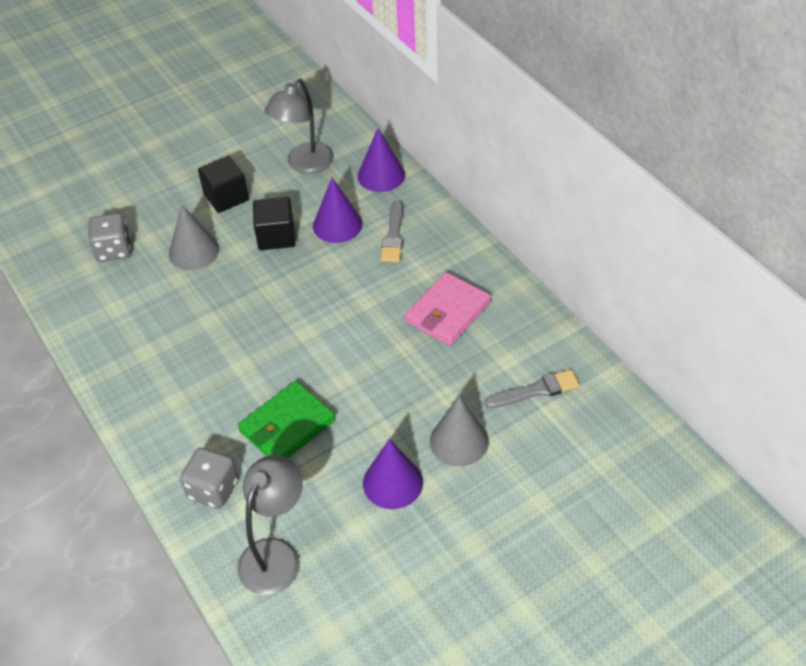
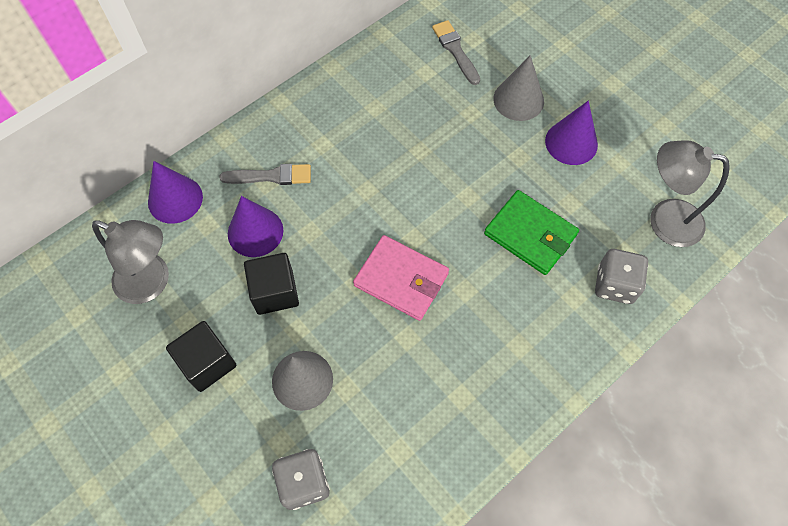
camera: 100 degrees left, 15 degrees up
pink wallet [405,272,491,346] -> pink wallet moved to [353,235,449,321]

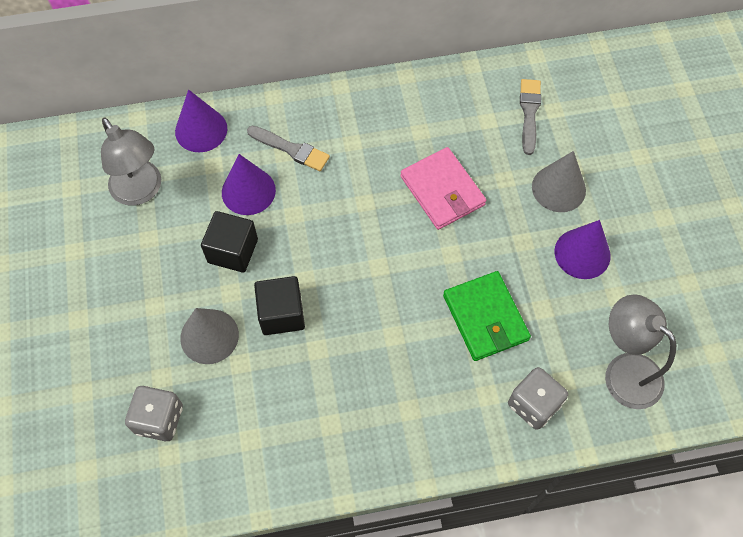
camera: 30 degrees right, 0 degrees up
black cube [166,321,236,392] -> black cube moved to [254,276,305,335]
pink wallet [353,235,449,321] -> pink wallet moved to [400,147,486,230]

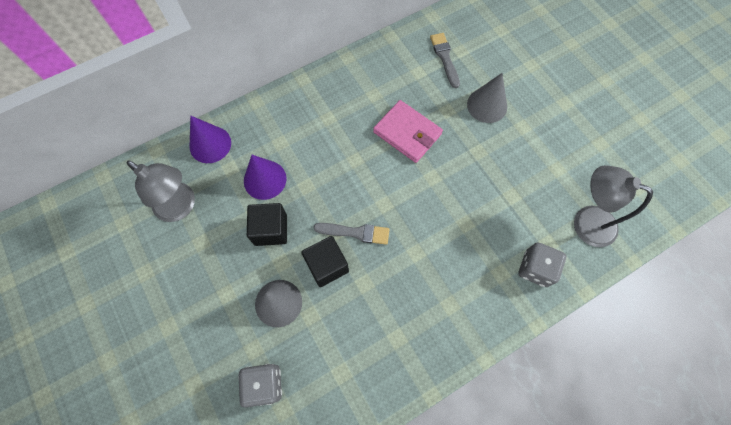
camera: 20 degrees left, 5 degrees up
grey brush [247,126,330,171] -> grey brush moved to [314,223,390,245]
green wallet [443,271,531,361] -> none
purple cone [555,220,611,279] -> none

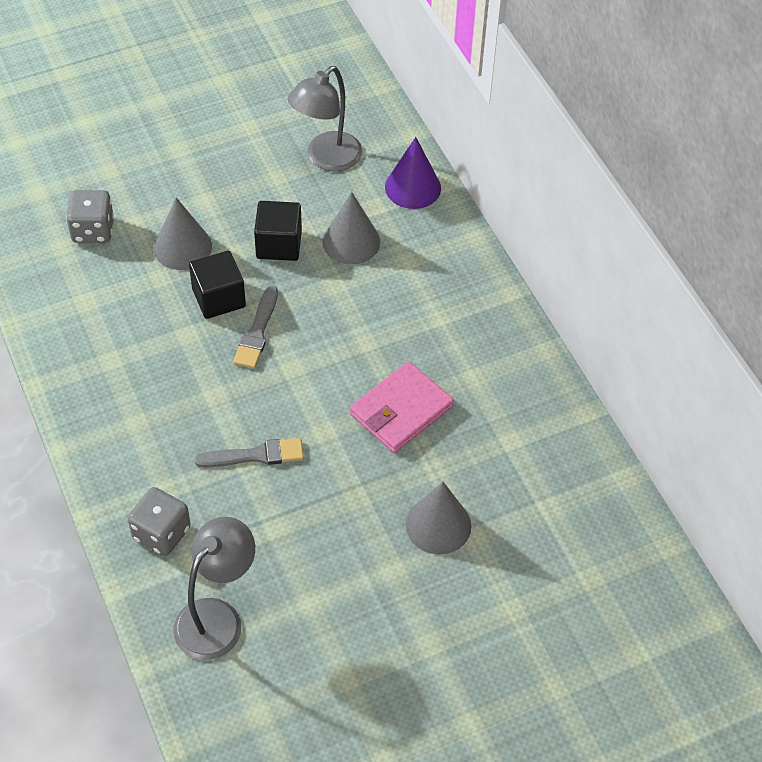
camera: 95 degrees right, 15 degrees down
purple cone [244,155,287,200] -> grey cone [322,192,380,264]
grey brush [430,33,460,88] -> grey brush moved to [195,438,304,467]

